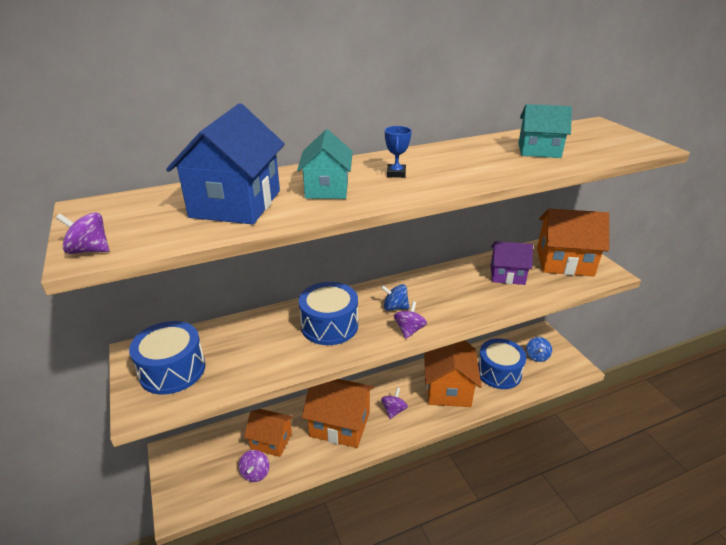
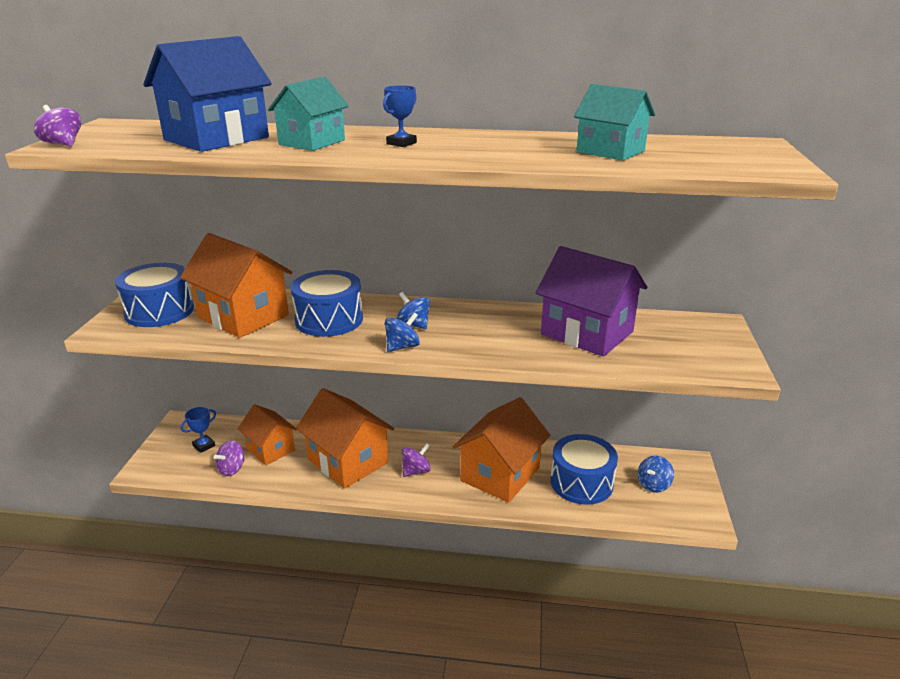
camera: 30 degrees right, 5 degrees down
purple spinning top [394,301,427,339] -> blue spinning top [385,313,420,352]
purple house [491,241,533,285] -> purple house [536,246,647,357], size x1.58
orange house [537,208,609,276] -> orange house moved to [180,233,292,338]
none -> blue trophy [180,407,216,453]

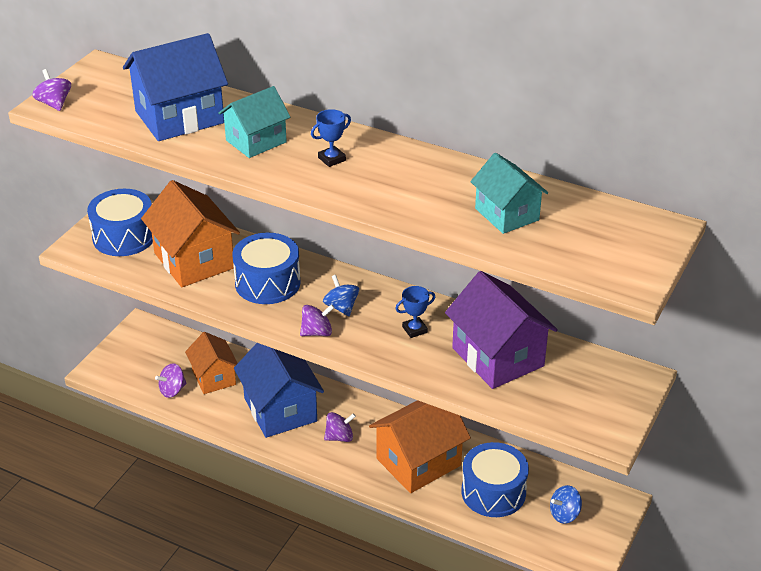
camera: 20 degrees right, 10 degrees up
blue trophy [180,407,216,453] -> blue trophy moved to [395,286,435,338]
orange house [296,388,394,489] -> blue house [234,343,324,438]
blue spinning top [385,313,420,352] -> purple spinning top [300,304,335,336]

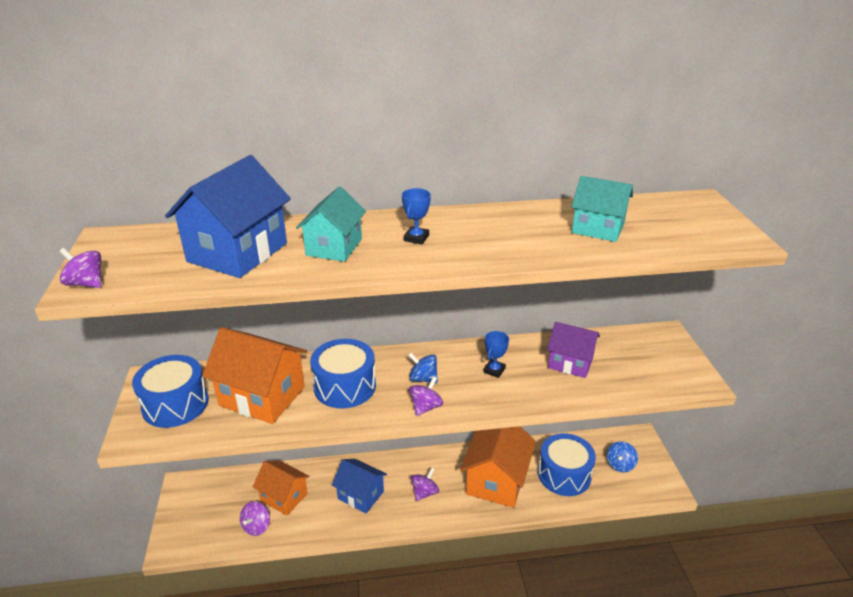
camera: 35 degrees left, 5 degrees down
blue house [234,343,324,438] -> blue house [332,459,387,513], size x0.63
purple house [445,271,558,389] -> purple house [547,322,600,378], size x0.63

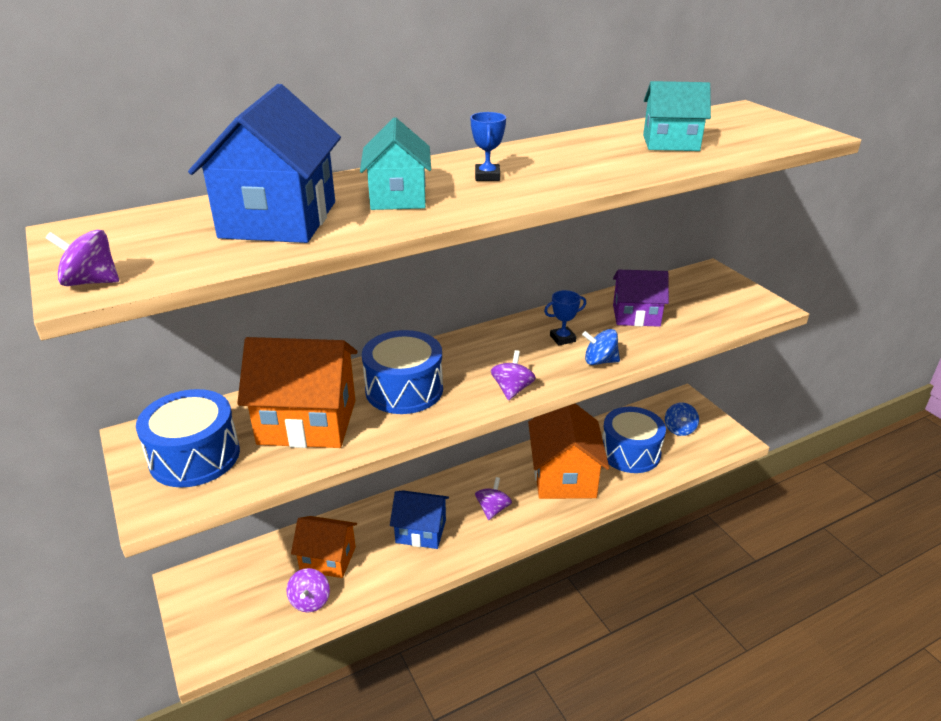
camera: 20 degrees left, 0 degrees up
blue spinning top [408,353,438,383] -> blue spinning top moved to [582,329,620,365]
blue trophy [484,331,509,378] -> blue trophy turned 60 degrees clockwise [544,290,586,346]

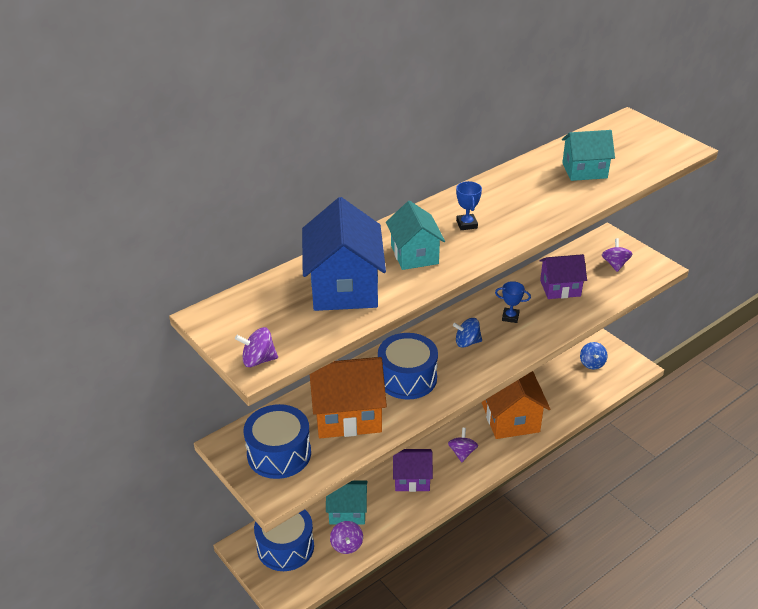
camera: 10 degrees left, 5 degrees up
orange house [291,516,357,578] -> turquoise house [326,481,368,525]
blue house [390,490,449,549] -> purple house [393,449,433,492]
purple spinning top [491,350,536,401] -> purple spinning top moved to [602,238,632,272]
blue trophy [544,290,586,346] -> blue trophy turned 45 degrees clockwise [495,281,531,323]
blue spinning top [582,329,620,365] -> blue spinning top moved to [453,318,482,348]
blue drum [602,407,666,473] -> blue drum moved to [254,510,314,571]

